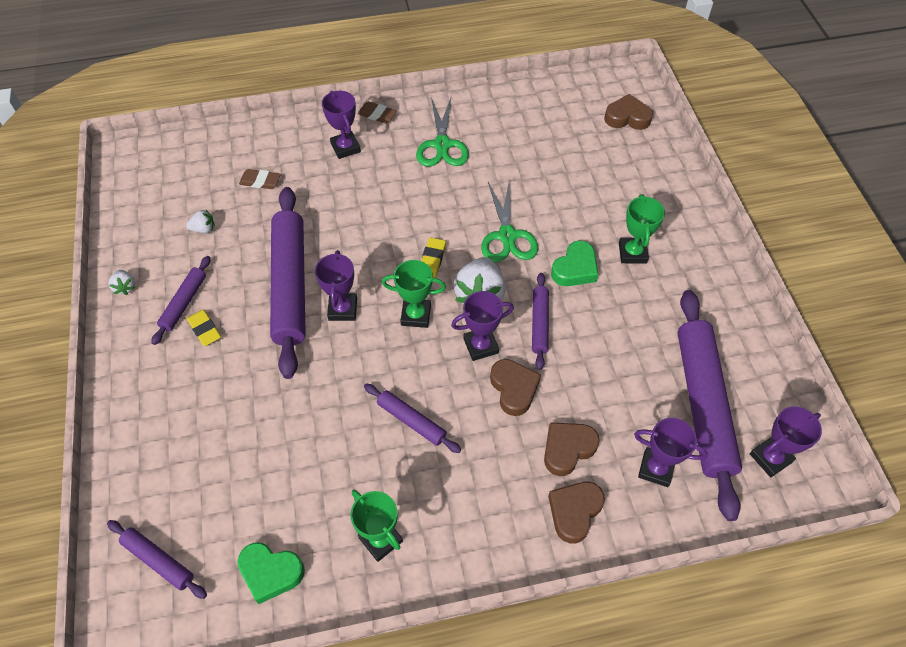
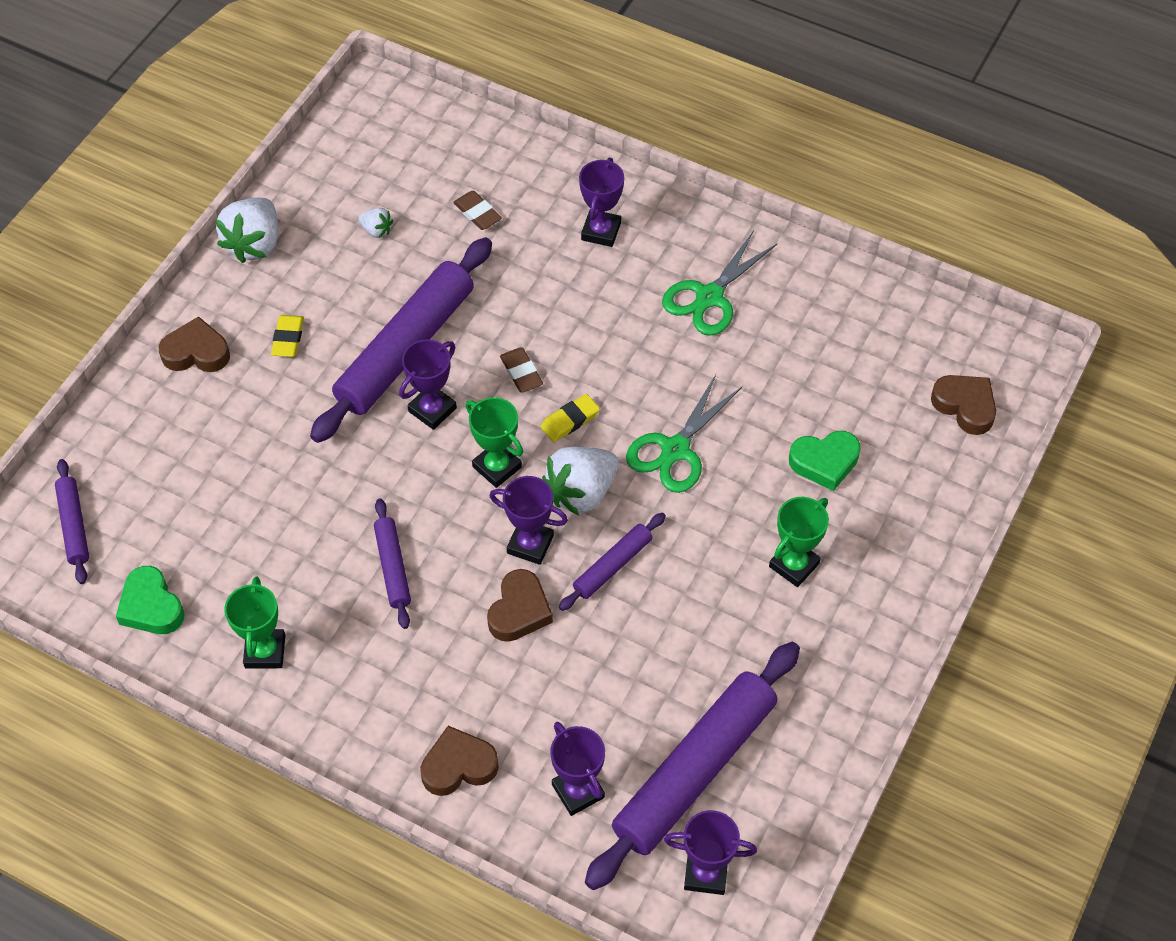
camera: 40 degrees right, 0 degrees up
white strawberry [108,270,135,295] -> white strawberry [215,198,278,263], size x2.06
purple rolling pin [151,256,211,345] -> none
brown eraser [357,101,397,124] -> brown eraser moved to [500,348,543,392]
brown heart [544,422,600,476] -> brown heart moved to [159,316,230,372]
green heart [551,241,598,286] -> green heart moved to [789,431,861,491]

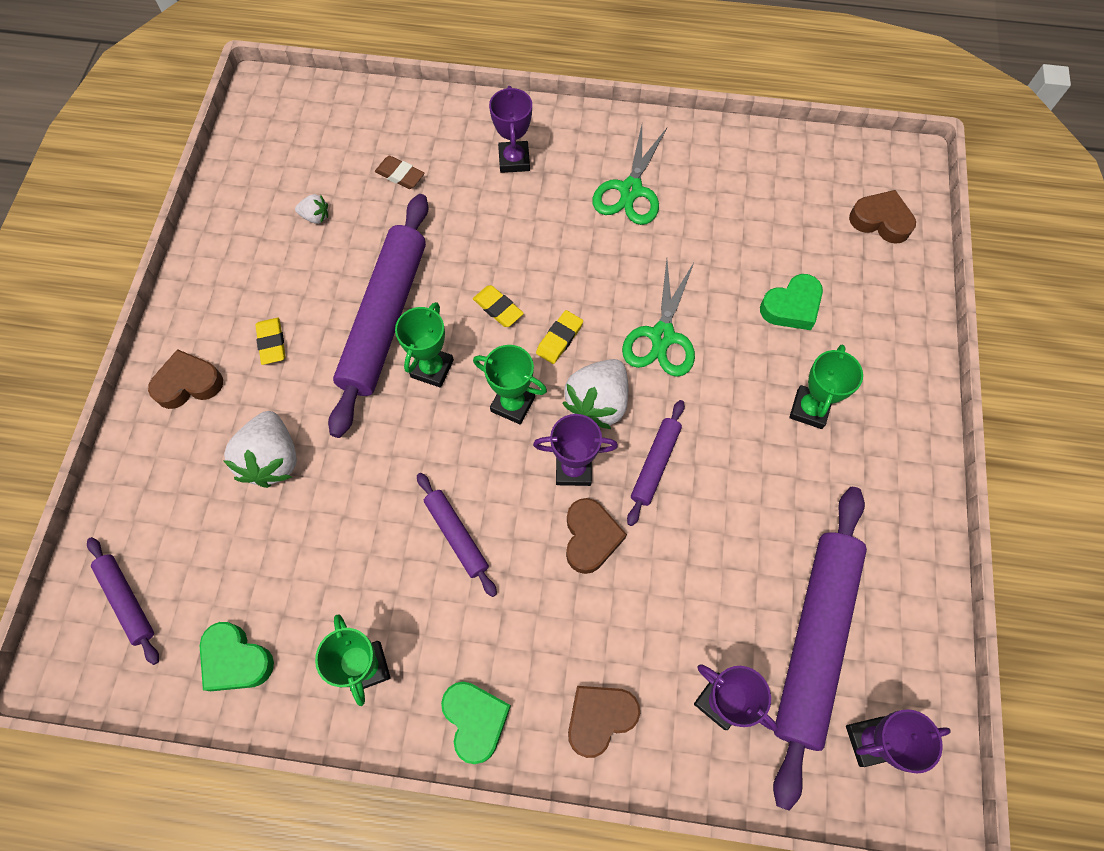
camera: 20 degrees left, 10 degrees up
white strawberry [215,198,278,263] -> white strawberry moved to [223,411,297,488]
purple trophy [399,339,457,430] -> green trophy [395,302,454,388]
brown eraser [500,348,543,392] -> yellow eraser [473,285,524,327]
none -> green heart [441,682,511,764]

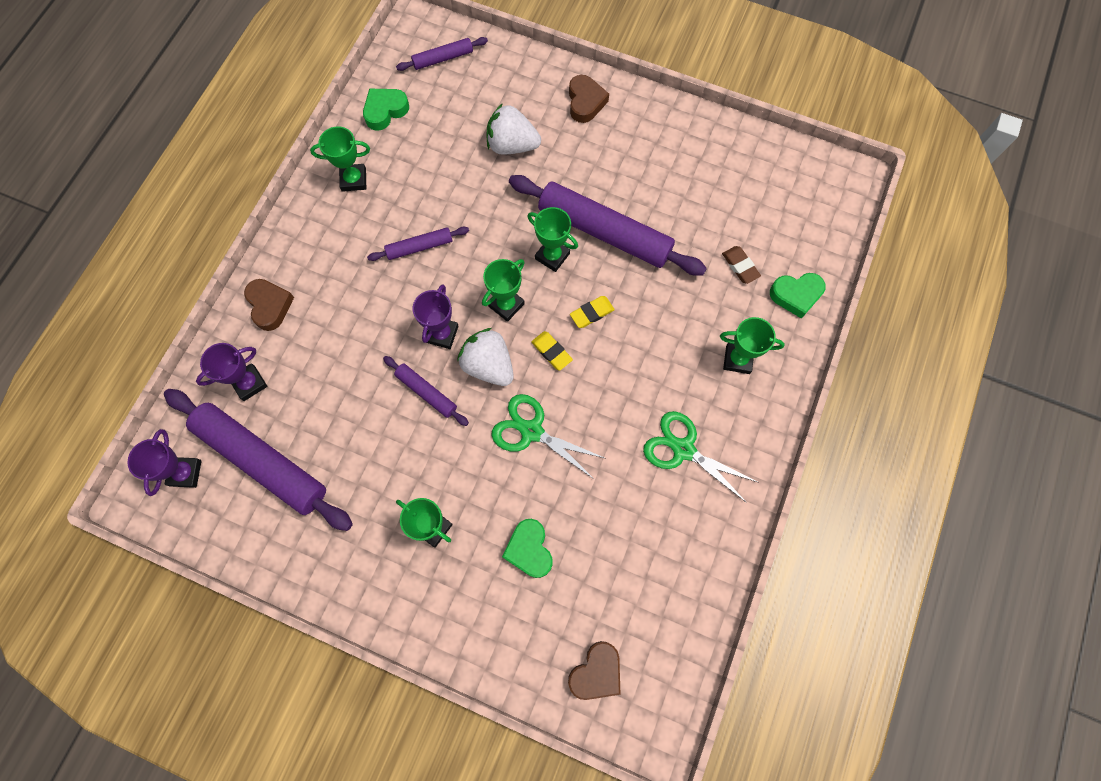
camera: 105 degrees right, 5 degrees up
yellow eraser [255,318,286,365] -> none
white strawberry [295,194,328,224] -> none
brown eraser [375,156,425,189] -> brown eraser turned 75 degrees counterclockwise [722,246,761,284]
green heart [441,682,511,764] -> green heart moved to [770,273,826,319]
purple trophy [489,86,532,173] -> green trophy [720,317,785,374]
brown heart [566,498,627,574] -> none

